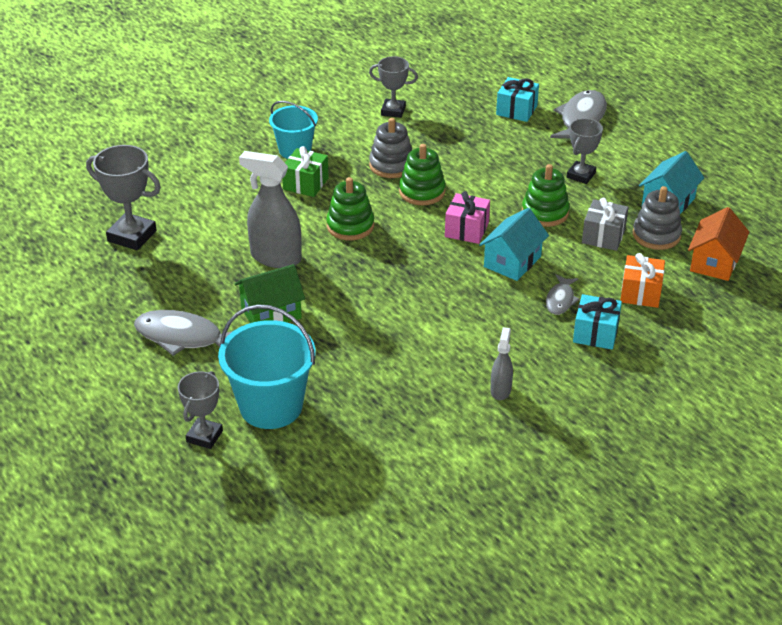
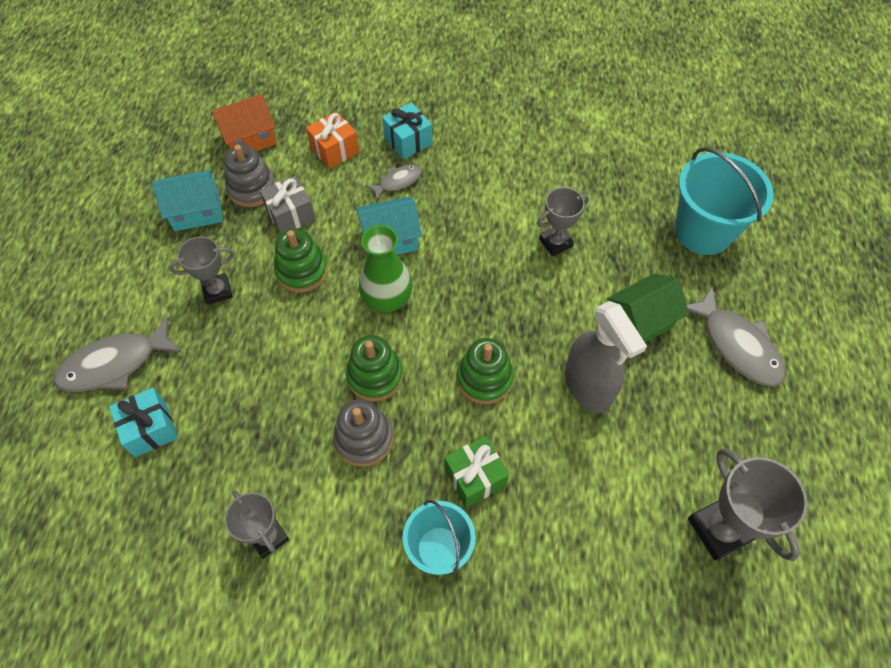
camera: 140 degrees left, 20 degrees up
grey trophy [178,371,223,449] -> grey trophy moved to [537,187,589,256]
green house [235,264,305,323] -> green house turned 45 degrees counterclockwise [607,273,689,342]
pink gift [445,191,490,244] -> green vase [359,225,413,312]
grey spray bottle [490,327,513,400] -> none

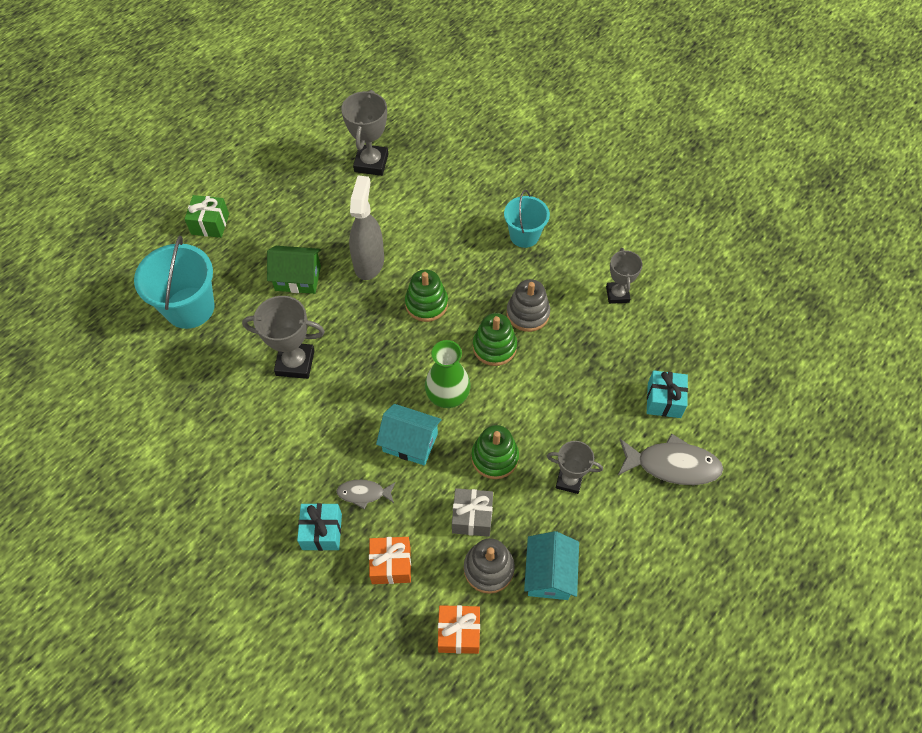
camera: 145 degrees left, 0 degrees up
turquoise house [152,169,223,231] -> turquoise house turned 75 degrees clockwise [524,531,579,600]
orange house [211,94,277,151] -> orange gift [438,605,480,654]
green gift [444,436,509,508] -> green gift moved to [185,195,229,238]
grey trophy [537,187,589,256] -> grey trophy [242,296,325,379], size x1.53
grey fish [687,287,785,386] -> none

